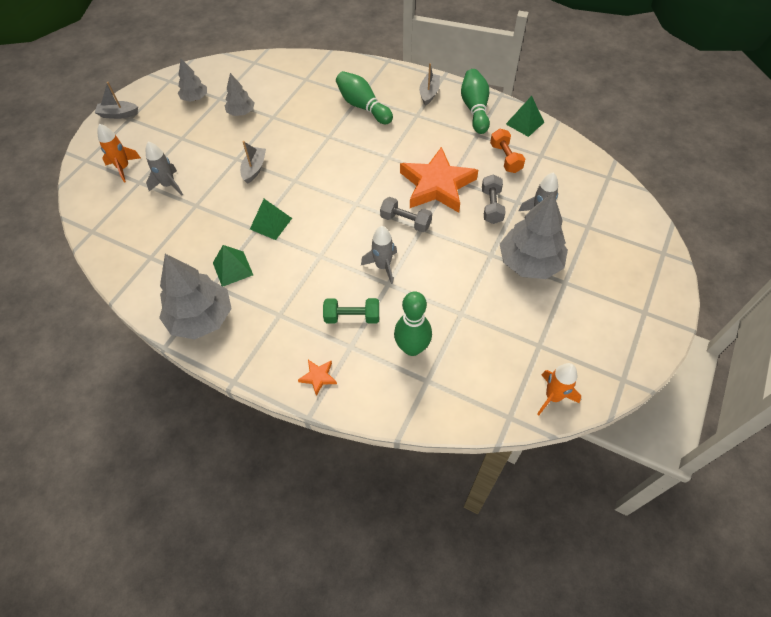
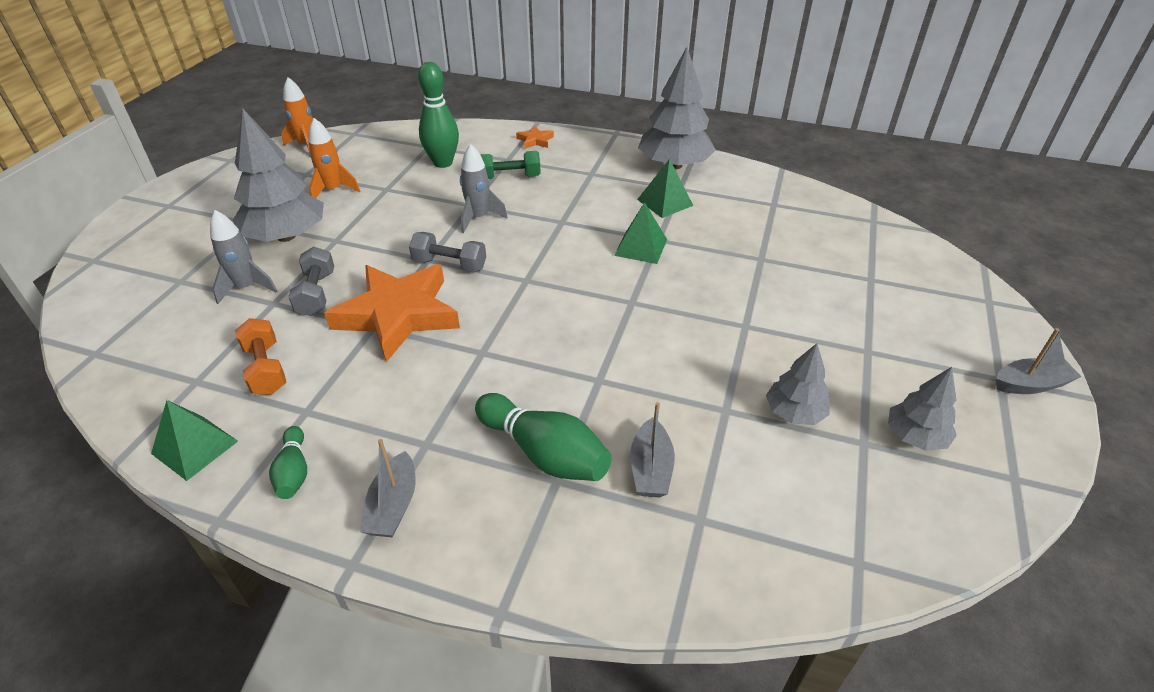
camera: 170 degrees right, 15 degrees down
orange rocket [97,124,141,183] -> orange rocket moved to [308,118,360,198]
grey rocket [146,141,183,196] -> none
grey boat [240,141,266,184] -> grey boat moved to [630,402,675,497]
green bowling pin [461,69,490,134] -> green bowling pin [269,426,307,499], size x0.56

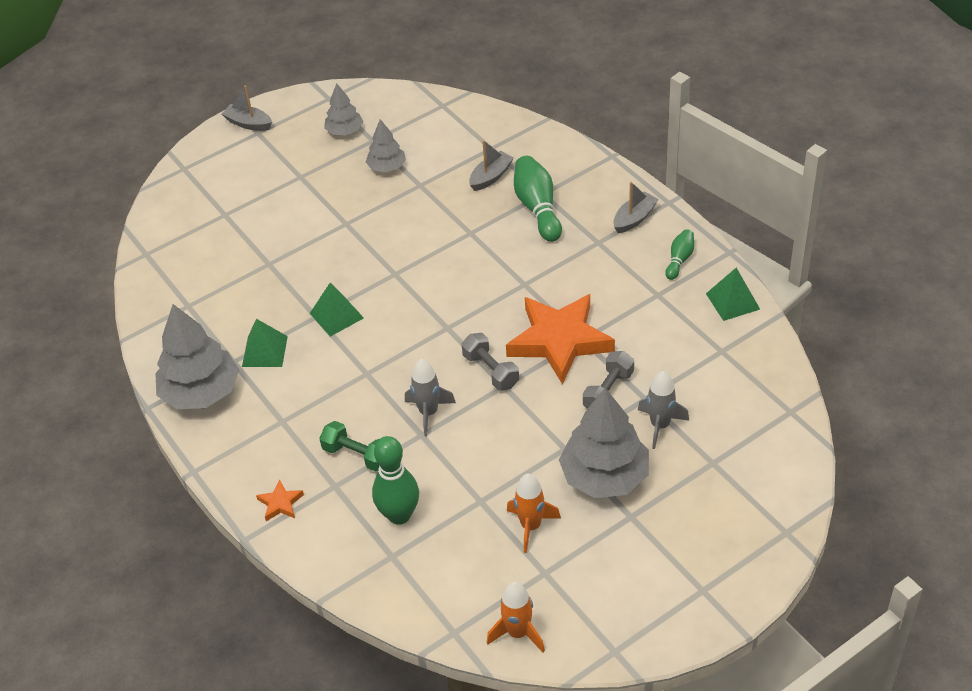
camera: 140 degrees left, 5 degrees up
orange dumbbell [235,318,286,395] -> none

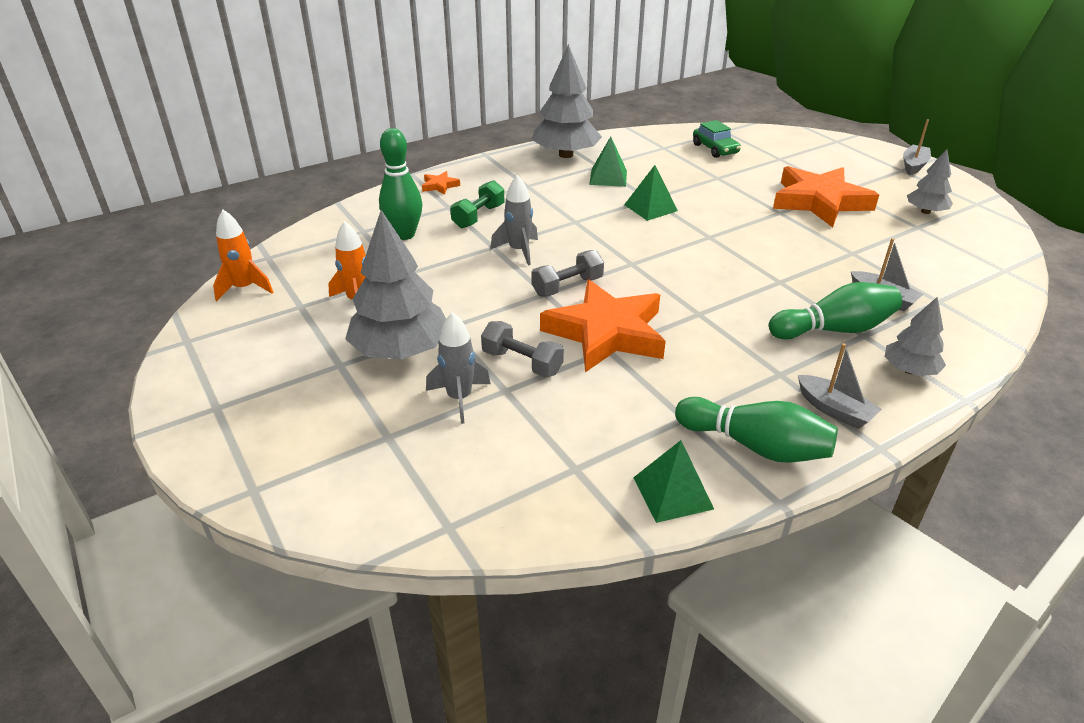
camera: 90 degrees right, 10 degrees down
grey tree [366,119,406,173] -> grey tree moved to [885,297,946,376]
green bowling pin [665,229,694,280] -> green bowling pin [675,397,838,463], size x1.80
none -> green car [693,120,741,158]
none -> orange star [773,166,879,227]

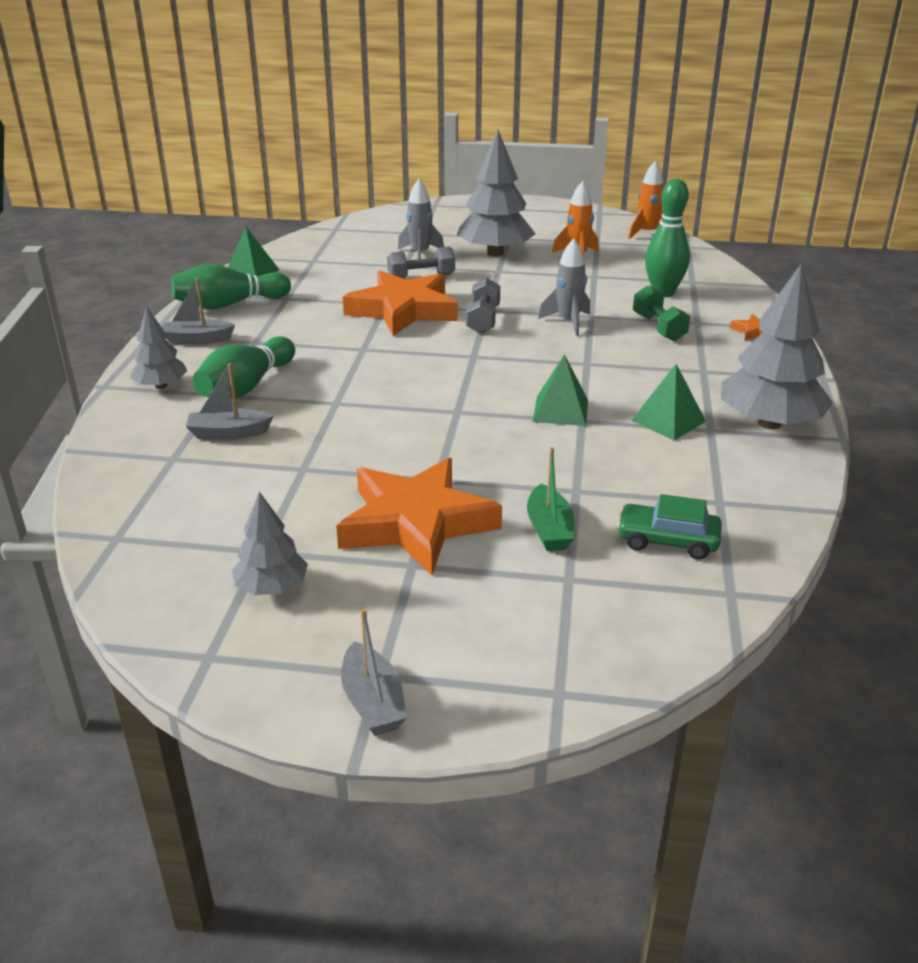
camera: 130 degrees right, 5 degrees down
none -> green boat [527,447,575,551]

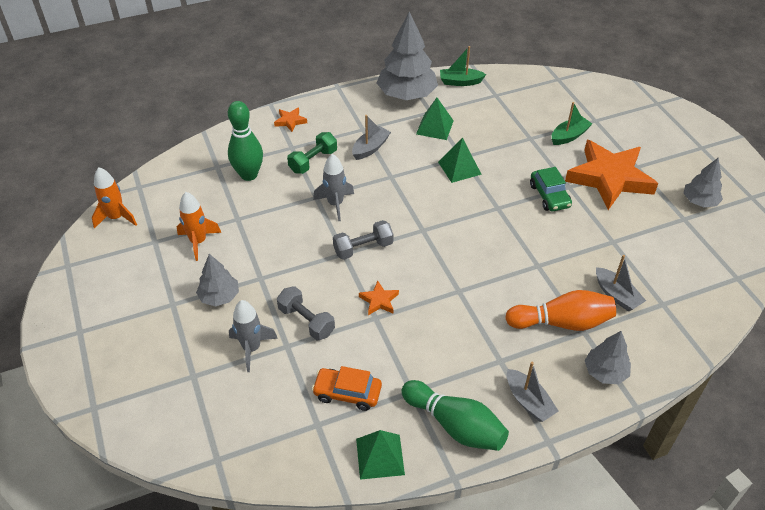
camera: 120 degrees left, 15 degrees up
green bowling pin [192,336,295,399] -> orange bowling pin [505,290,616,331]
grey boat [341,608,407,736] -> grey boat moved to [352,115,391,160]
orange star [343,270,458,336] -> orange star [359,281,399,315], size x0.40
grey tree [456,130,535,256] -> grey tree [196,254,239,306], size x0.55
green car [617,494,722,560] -> green car moved to [530,167,572,211]
none -> orange car [312,366,382,411]
none -> green boat [440,46,486,86]

